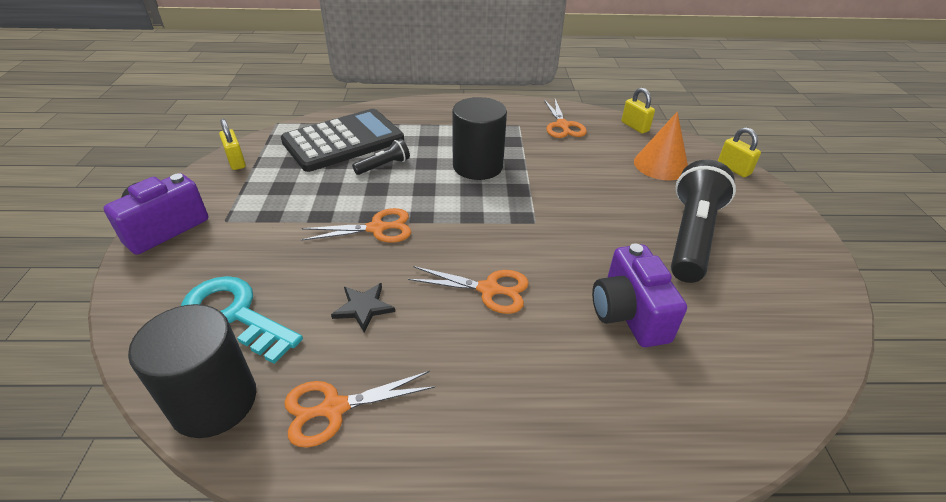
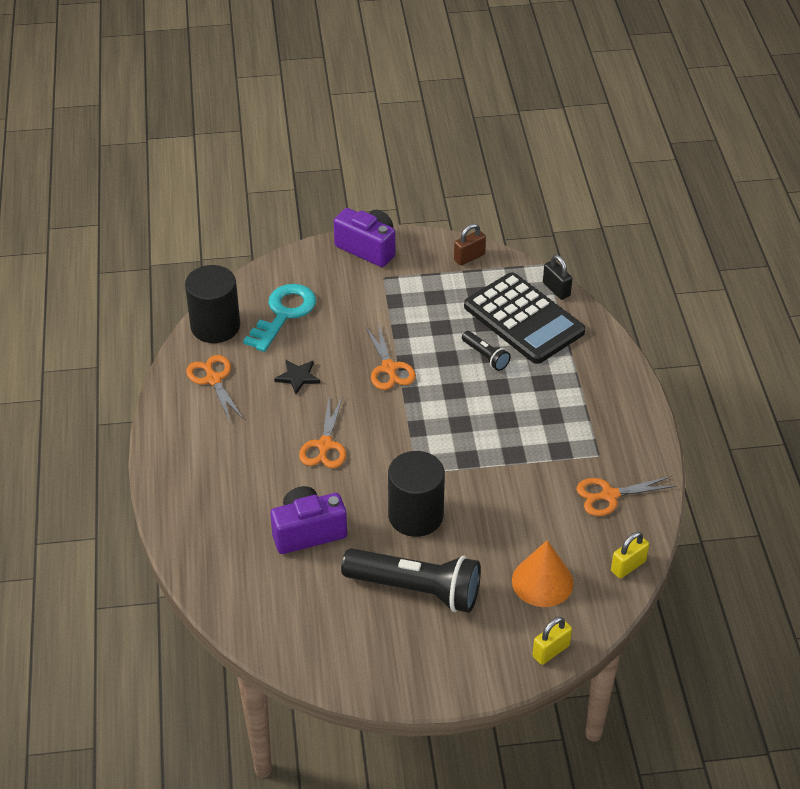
camera: 85 degrees right, 5 degrees up
yellow padlock [219,119,246,170] -> brown padlock [454,224,486,266]
black cylinder [452,97,507,180] -> black cylinder moved to [388,451,445,537]
none -> black padlock [543,255,572,300]

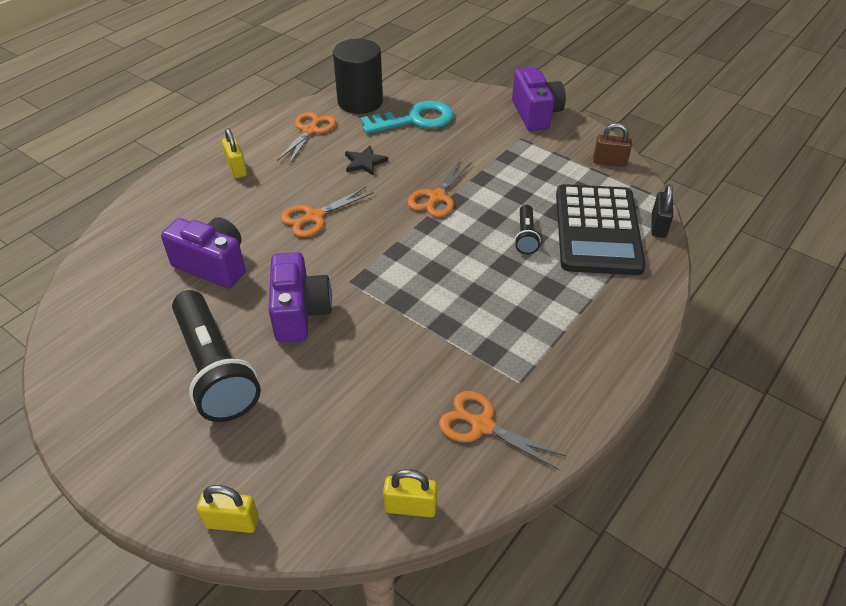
camera: 45 degrees right, 0 degrees up
black cylinder [388,451,445,537] -> purple camera [269,252,332,342]
orange cone [512,540,574,607] -> none
none -> yellow padlock [222,128,247,178]

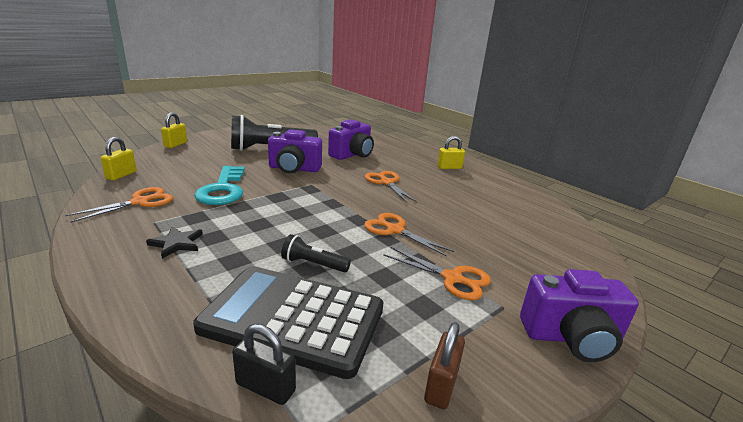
camera: 100 degrees right, 20 degrees down
orange scissors [277,112,336,164] -> orange scissors moved to [383,247,491,300]
black cylinder [333,39,383,114] -> none
black star [345,145,388,176] -> black star moved to [146,226,203,259]
turquoise key [360,101,454,134] -> turquoise key moved to [194,166,244,205]

